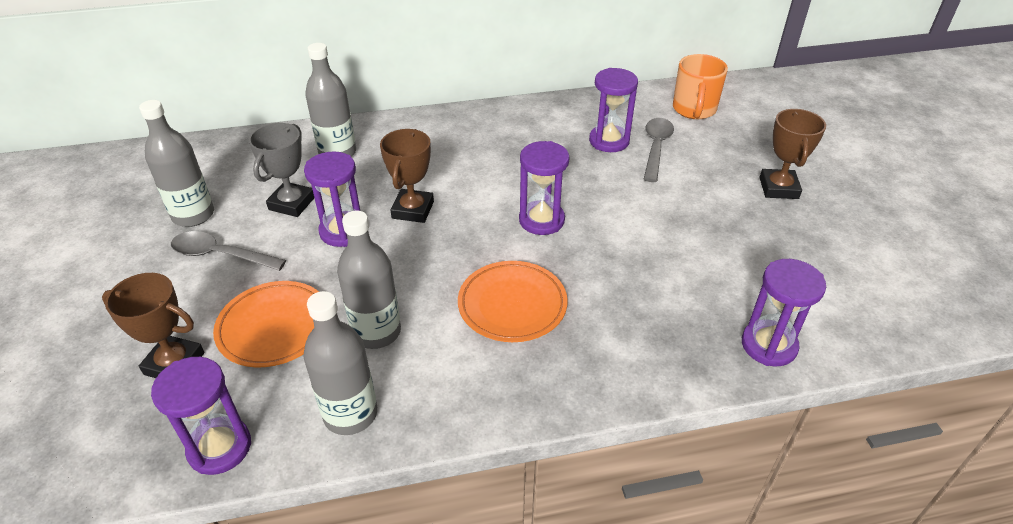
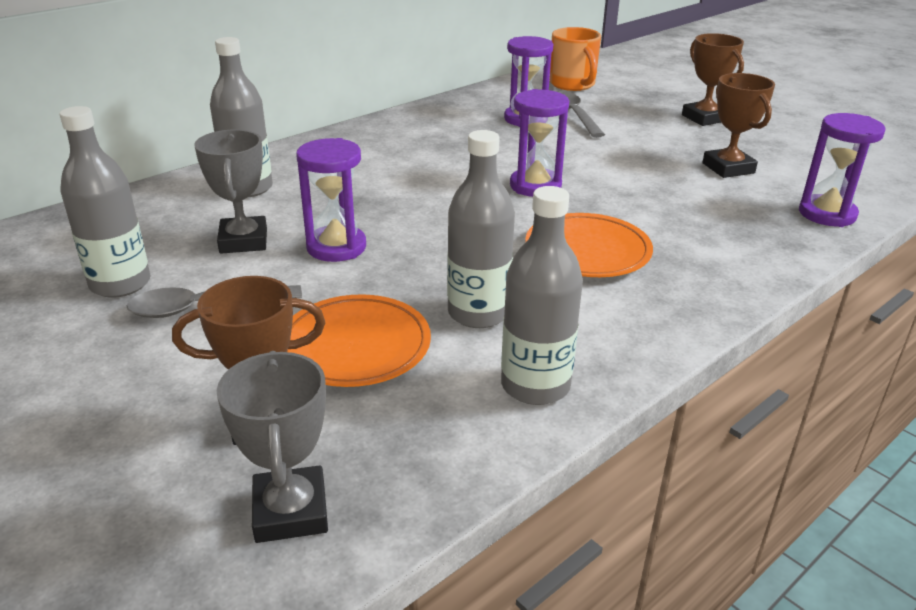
camera: 30 degrees left, 10 degrees down
purple hourglass [151,357,251,475] -> none
brown trophy [380,129,434,223] -> brown trophy moved to [702,73,775,178]
none -> grey trophy [217,351,328,543]

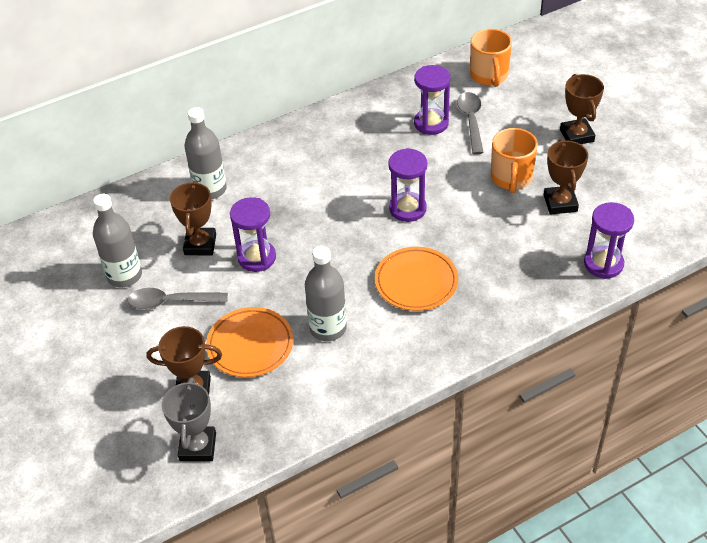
camera: 15 degrees right, 15 degrees up
grey trophy [194,129,267,253] -> brown trophy [170,181,216,255]
grey bottle [501,186,583,405] -> none
none -> orange mug [491,128,538,193]

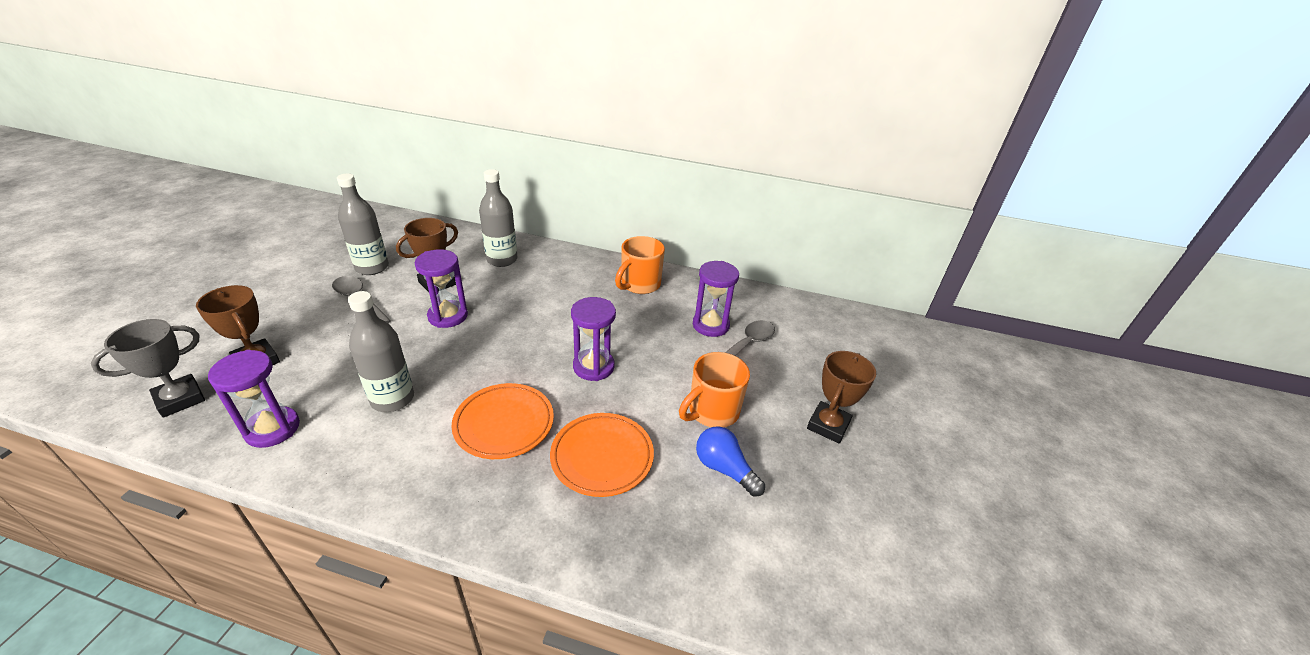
camera: 40 degrees right, 10 degrees down
orange plate [206,307,293,377] -> orange plate moved to [550,413,654,497]
orange mug [470,29,512,87] -> orange mug moved to [615,236,665,294]
brown trophy [544,139,588,215] -> blue light bulb [696,426,765,497]
purple hourglass [584,202,634,279] -> purple hourglass moved to [208,350,300,448]

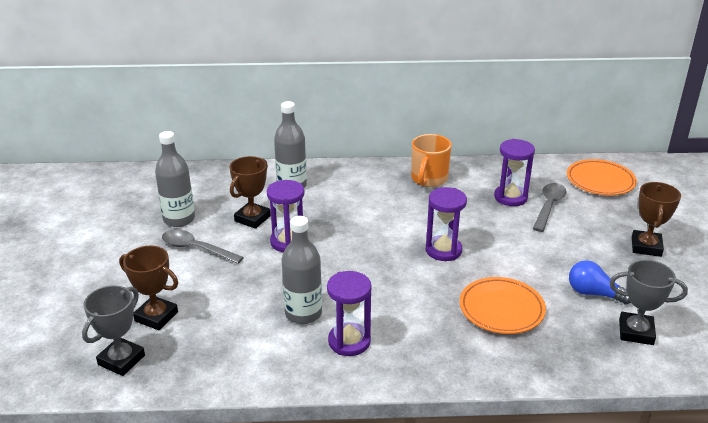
camera: 15 degrees left, 5 degrees down
purple hourglass [208,350,300,448] -> purple hourglass moved to [327,271,372,356]
orange plate [452,383,554,459] -> orange plate moved to [567,159,637,195]
orange mug [679,352,750,427] -> none
none -> grey trophy [609,260,688,345]

